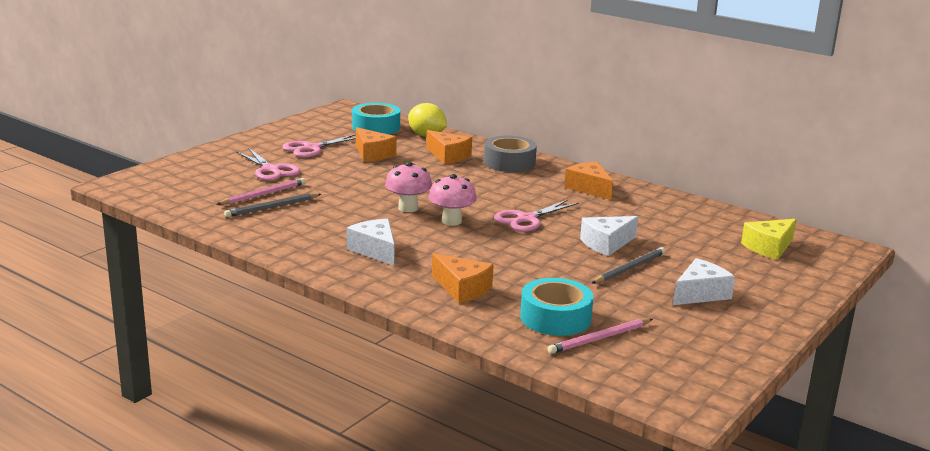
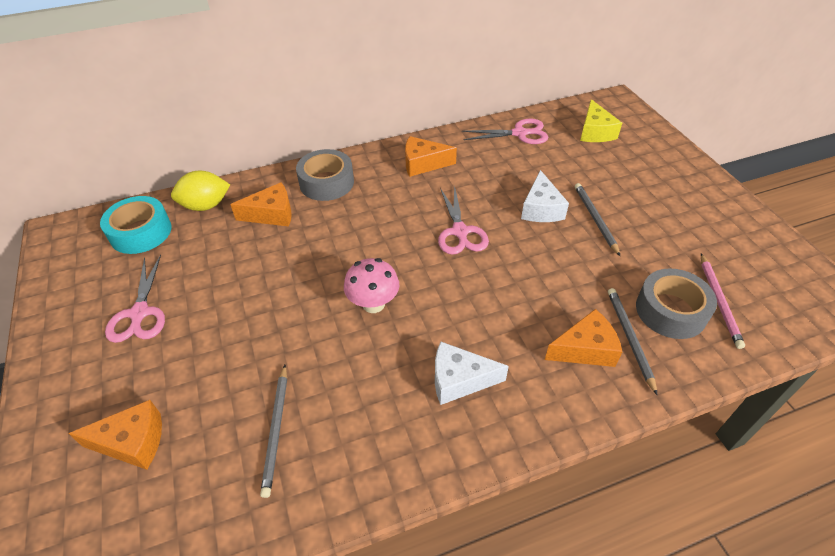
camera: 55 degrees left, 25 degrees up
pink pencil [217,178,306,205] -> none
pink scissors [236,148,300,181] -> pink scissors moved to [462,119,548,144]
orange cheese [356,127,397,162] -> orange cheese moved to [68,400,162,470]
pink mushroom [429,174,477,226] -> none
turquoise tape [520,278,593,336] -> grey tape [636,268,717,339]
white cheese [673,258,735,305] -> none
none -> grey pencil [608,288,657,395]

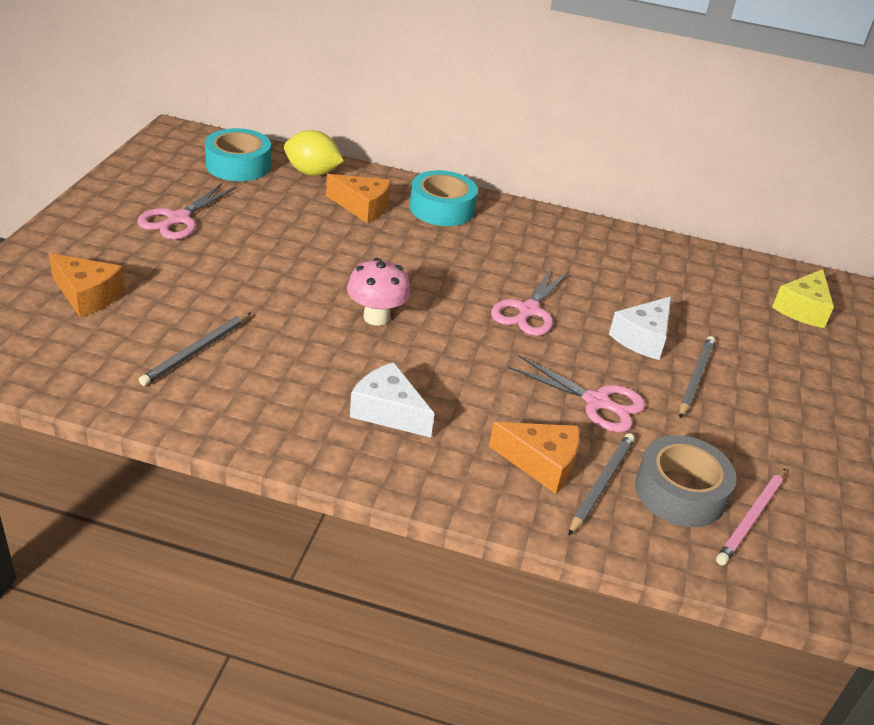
camera: 30 degrees right, 10 degrees down
grey tape [296,149,354,201] -> turquoise tape [409,170,478,226]
orange cheese [405,136,457,177] -> none
pink scissors [462,119,548,144] -> pink scissors moved to [508,355,645,432]

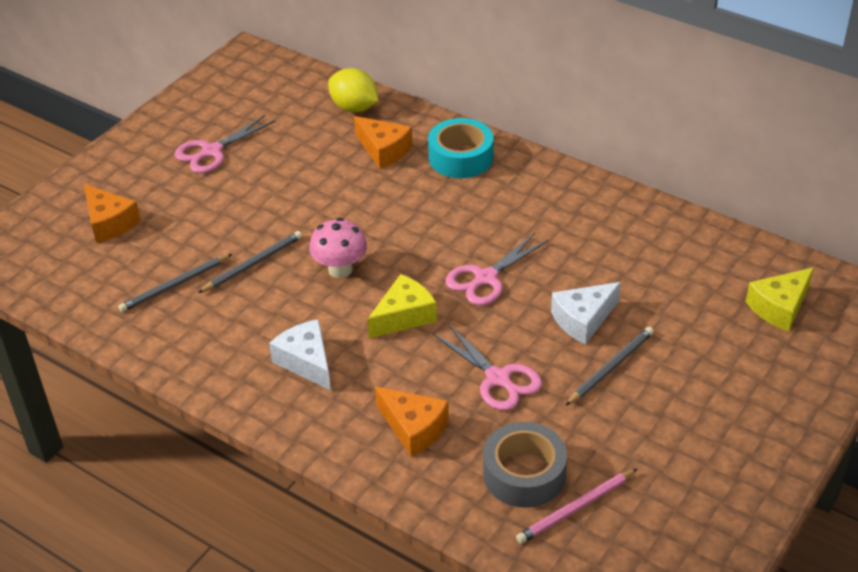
camera: 25 degrees right, 5 degrees up
turquoise tape [205,128,271,181] -> none
grey pencil [568,433,635,536] -> grey pencil moved to [198,231,302,293]
none -> yellow cheese [367,274,437,338]

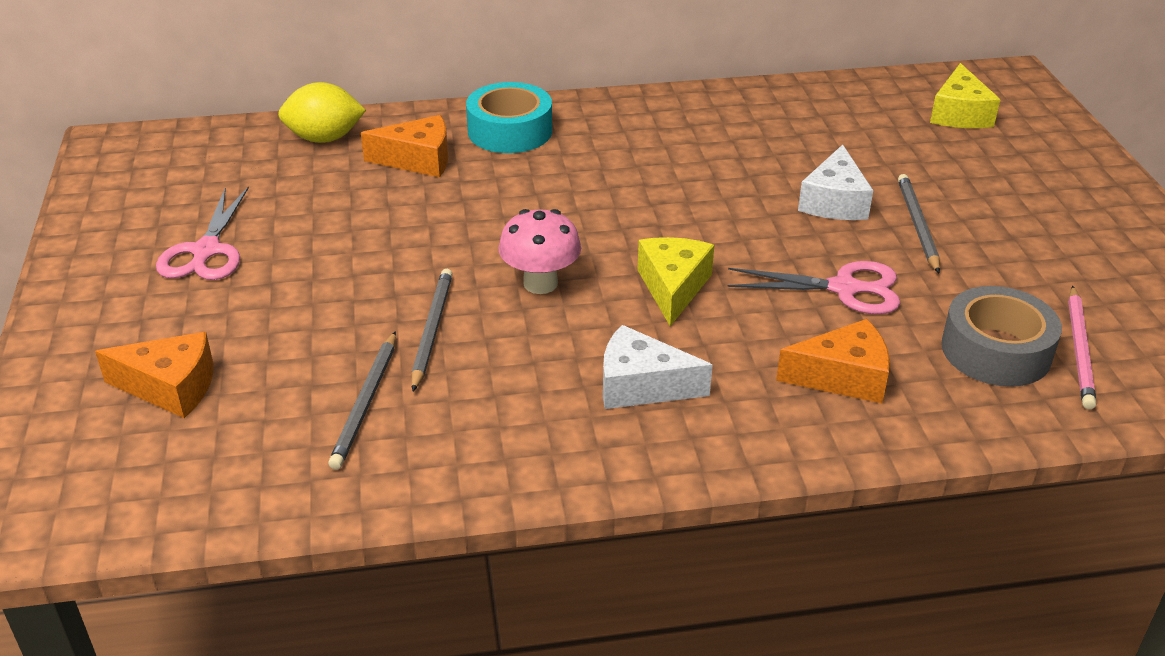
camera: 45 degrees left, 5 degrees down
pink scissors [445,233,549,305] -> none

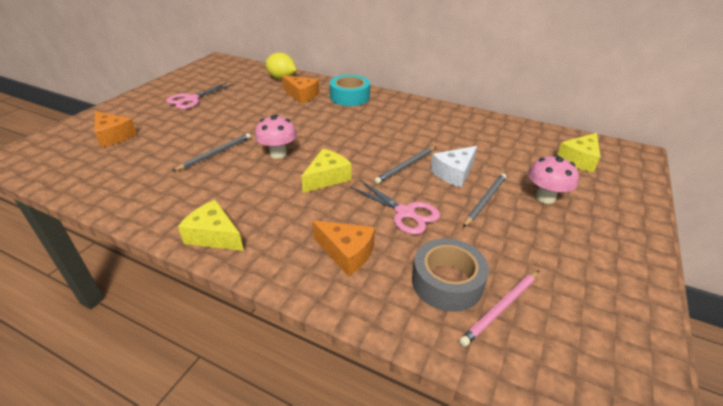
camera: 35 degrees right, 0 degrees up
grey pencil [328,331,396,470] -> grey pencil moved to [374,146,436,184]
white cheese [603,325,712,409] -> none
none -> yellow cheese [178,200,244,251]
none -> pink mushroom [528,155,579,204]

